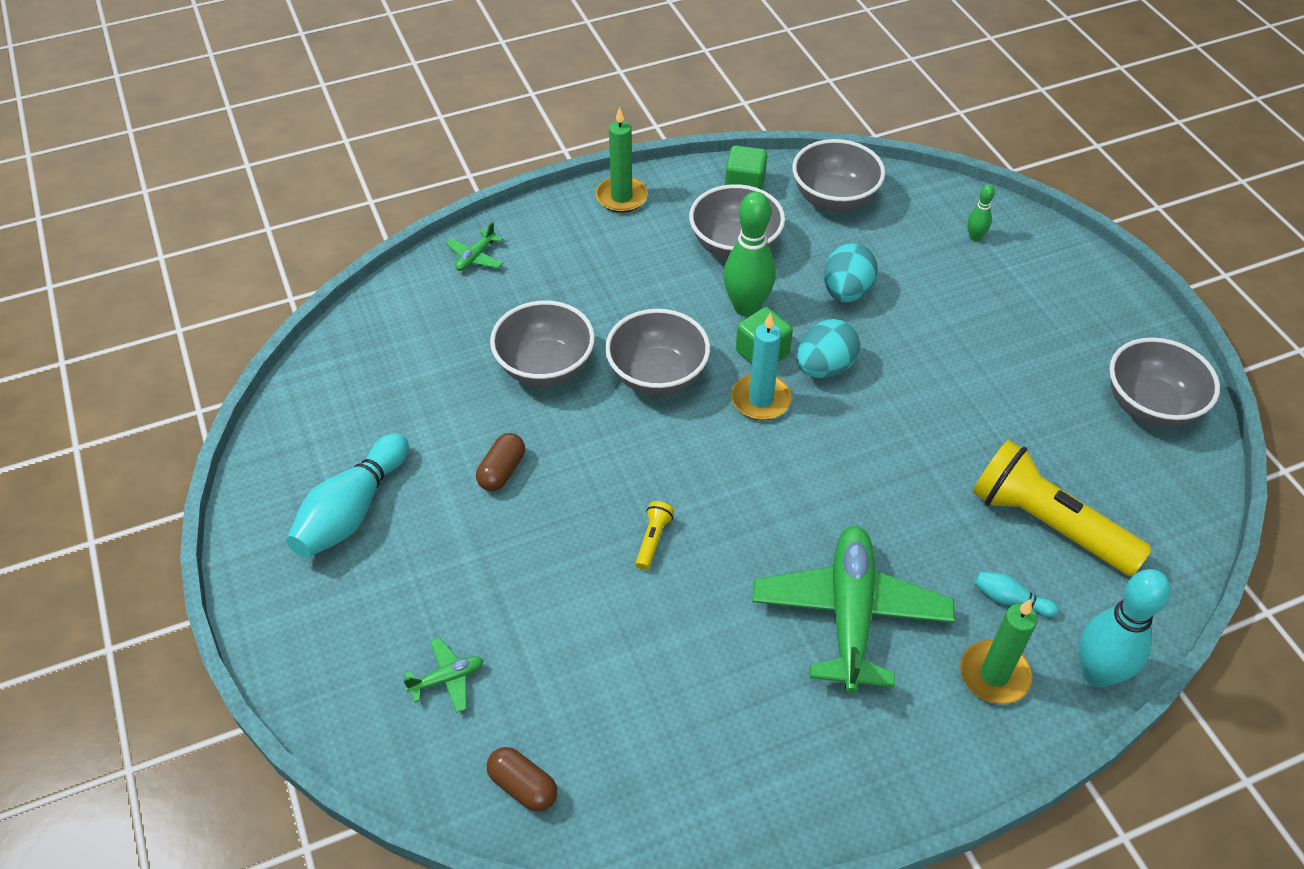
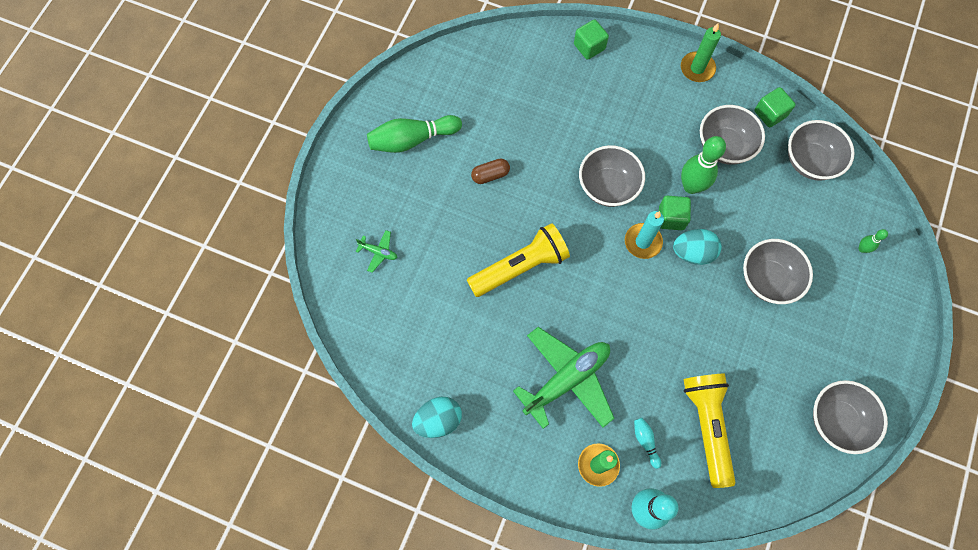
camera: 45 degrees right, 20 degrees up
turquoise bowling pin [287,433,409,558] -> green bowling pin [367,115,462,153]
green plane [446,222,503,271] -> green cube [574,20,609,60]
brown capsule [487,747,558,812] -> none
grey bowl [490,301,595,387] -> grey bowl moved to [743,239,813,304]
yellow flashlight [635,501,674,570] -> yellow flashlight [467,223,570,297], size x2.49
turquoise egg [824,243,877,302] -> turquoise egg moved to [412,397,462,438]

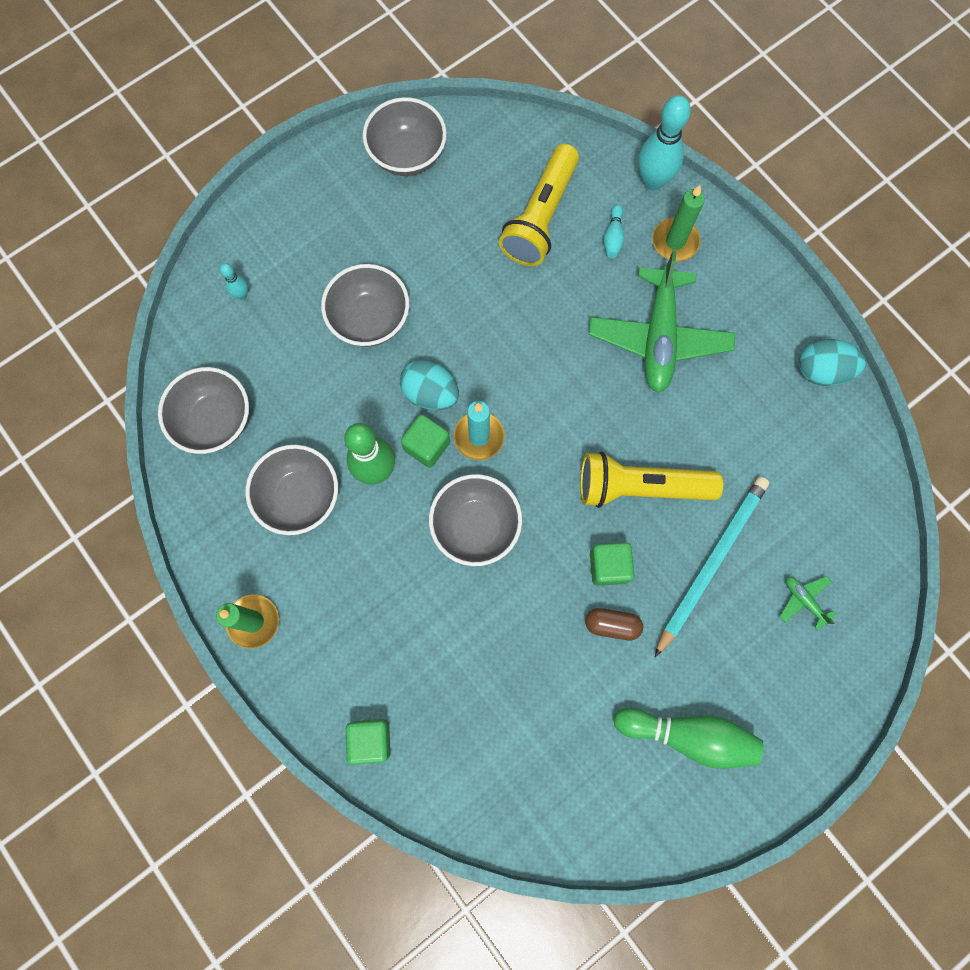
camera: 150 degrees left, 5 degrees up
green plane [513,327,615,429] -> green plane turned 75 degrees counterclockwise [589,250,735,393]
green cube [754,87,796,127] -> green cube moved to [590,542,634,586]
green bowling pin [858,229,888,253] -> turquoise bowling pin [220,263,248,300]
none -> turquoise pencil [655,477,769,657]

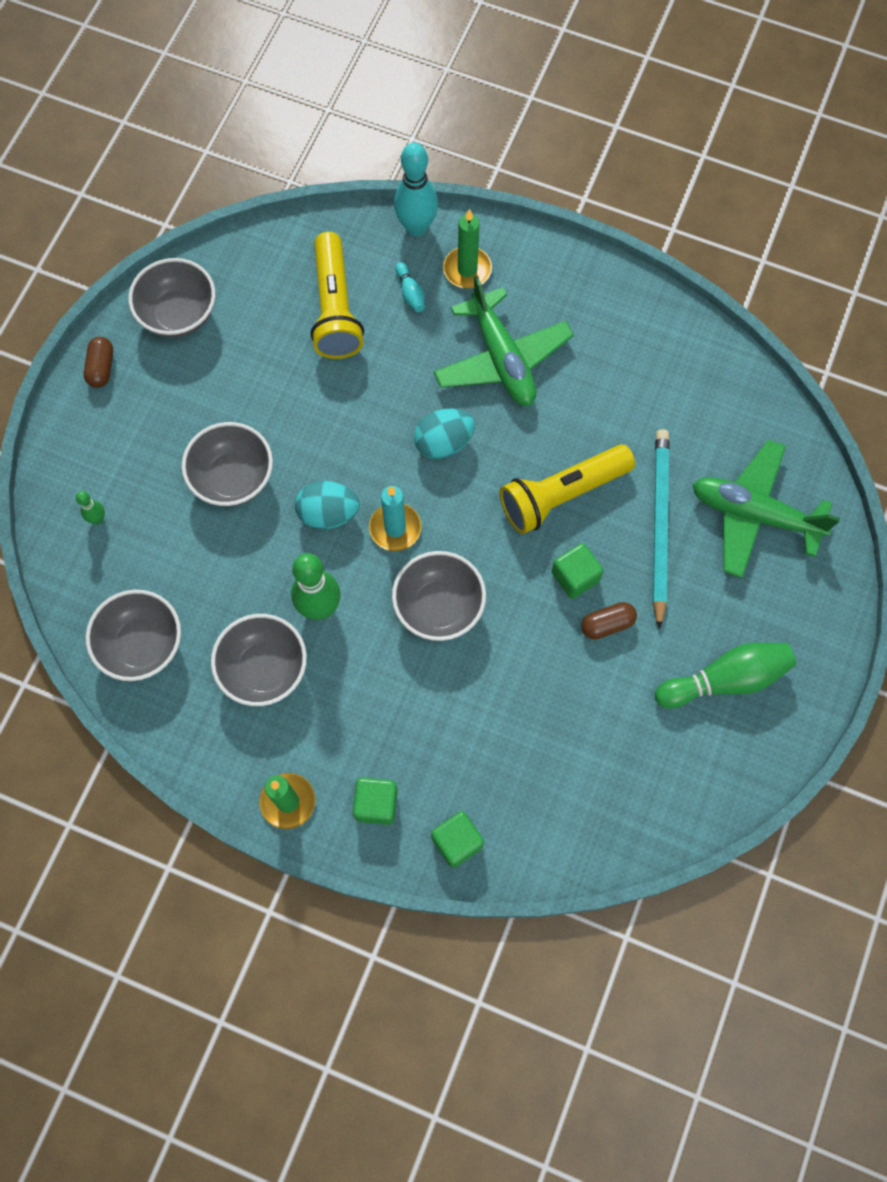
camera: 30 degrees left, 5 degrees down
turquoise bowling pin [220,263,248,300] -> green bowling pin [76,491,105,524]
green cube [401,414,450,468] -> green cube moved to [353,777,397,825]
green plane [780,576,836,630] -> green plane [692,440,840,578], size x2.41
turquoise egg [799,339,866,386] -> turquoise egg moved to [414,408,475,460]
none -> brown capsule [84,337,113,388]

